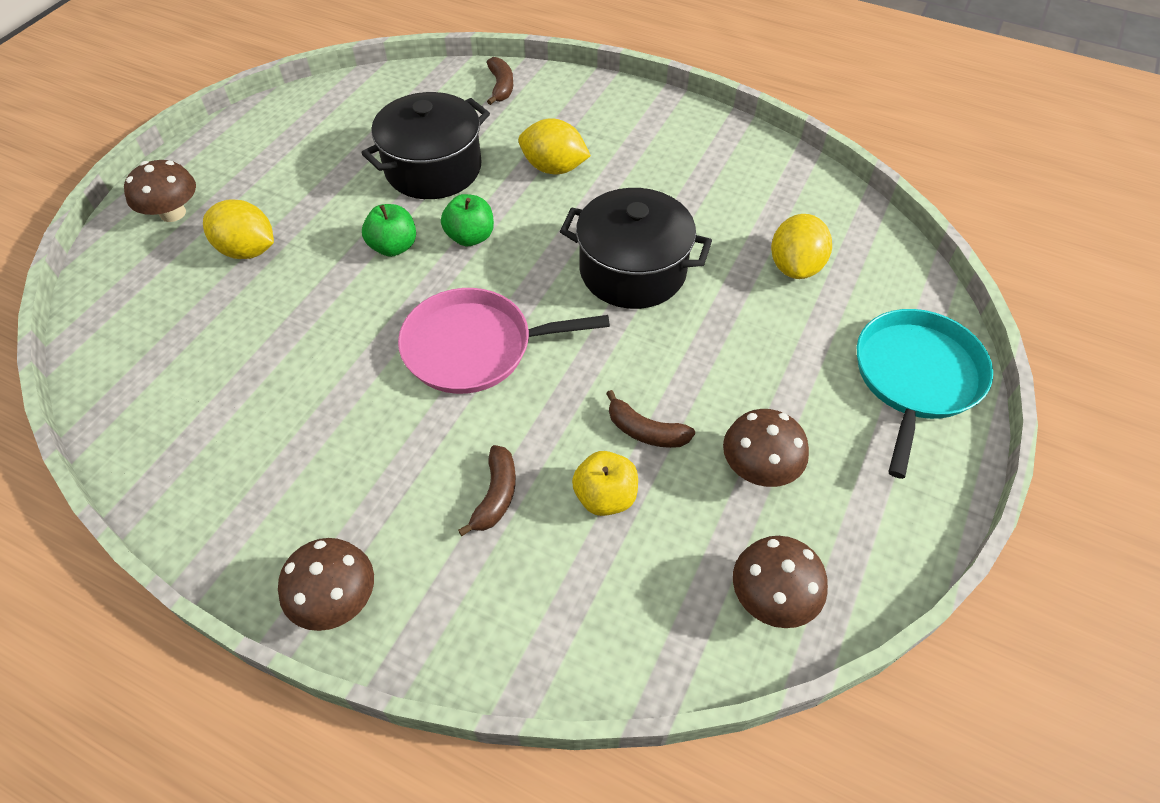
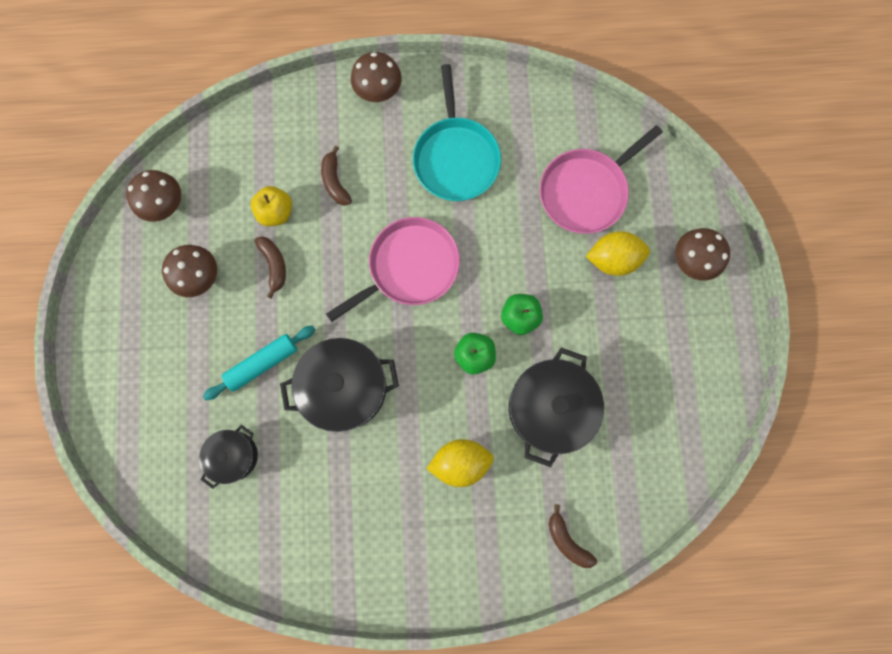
camera: 150 degrees right, 25 degrees up
brown banana [606,390,695,448] -> brown banana turned 75 degrees clockwise [255,236,286,299]
yellow lemon [771,214,832,279] -> black pot [199,425,258,489]
turquoise pan [857,309,993,479] -> turquoise pan moved to [413,64,501,201]
none -> turquoise rolling pin [203,325,315,400]
none -> pink pan [539,125,663,234]

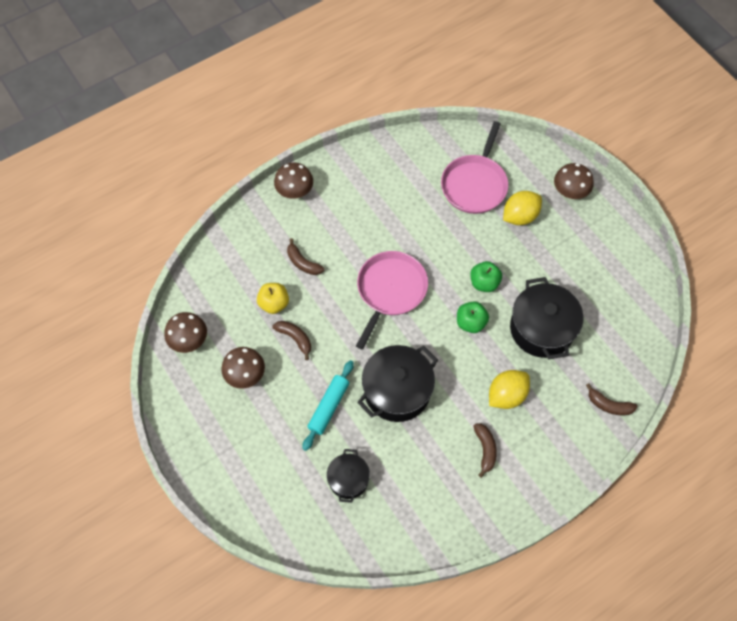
camera: 30 degrees left, 15 degrees down
turquoise pan [413,64,501,201] -> none
none -> brown banana [473,424,497,478]

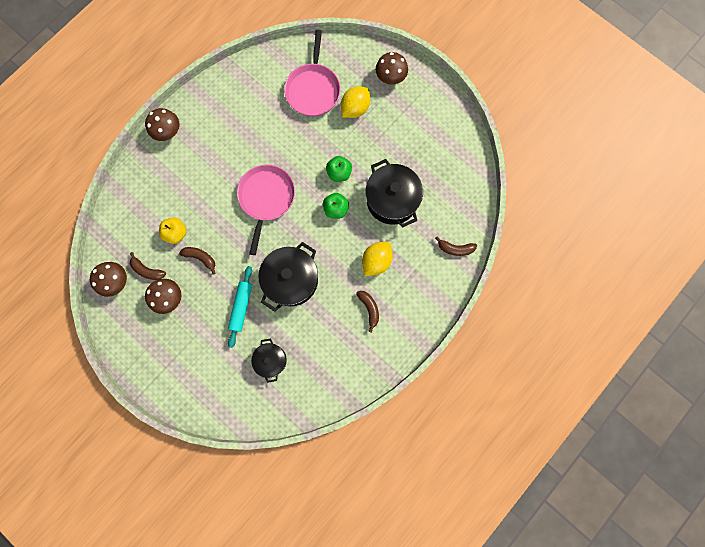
camera: 15 degrees left, 15 degrees up
brown banana [287,238,324,275] -> brown banana moved to [130,252,166,280]

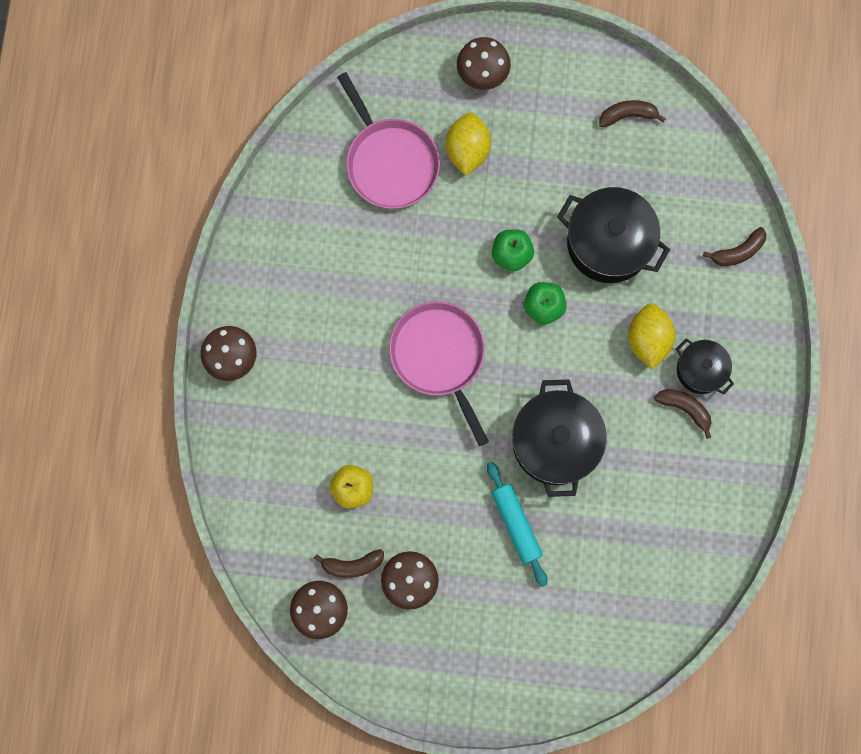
camera: 35 degrees left, 0 degrees up
brown banana [179,247,216,275] -> brown banana moved to [599,100,666,127]
black pot [251,338,287,383] -> black pot moved to [676,338,734,395]

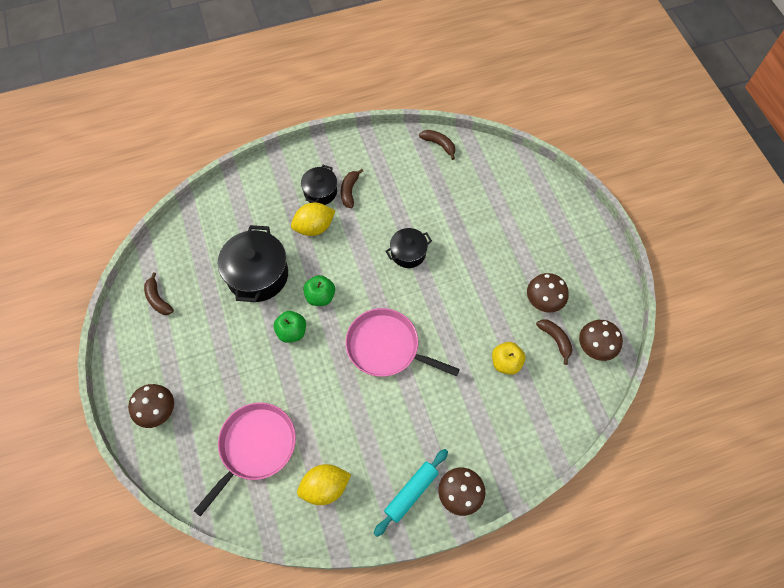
camera: 115 degrees left, 15 degrees down
pink pan [389,301,489,446] -> pink pan turned 75 degrees clockwise [345,308,460,377]
yellow lemon [446,113,491,176] -> yellow lemon moved to [297,464,351,505]
turquoise rolling pin [487,462,547,587] -> turquoise rolling pin moved to [373,449,448,537]
black pot [512,380,607,497] -> black pot [385,228,432,268], size x0.57
brown banana [703,227,767,266] -> brown banana moved to [419,130,455,160]

